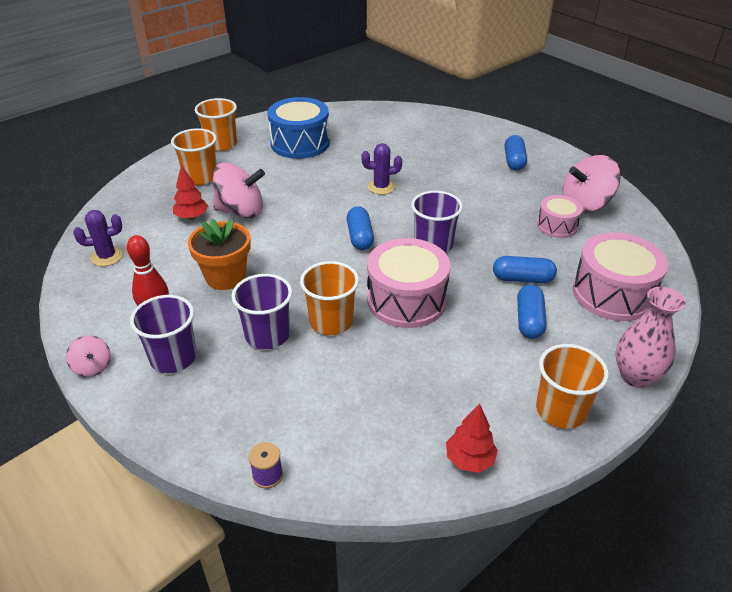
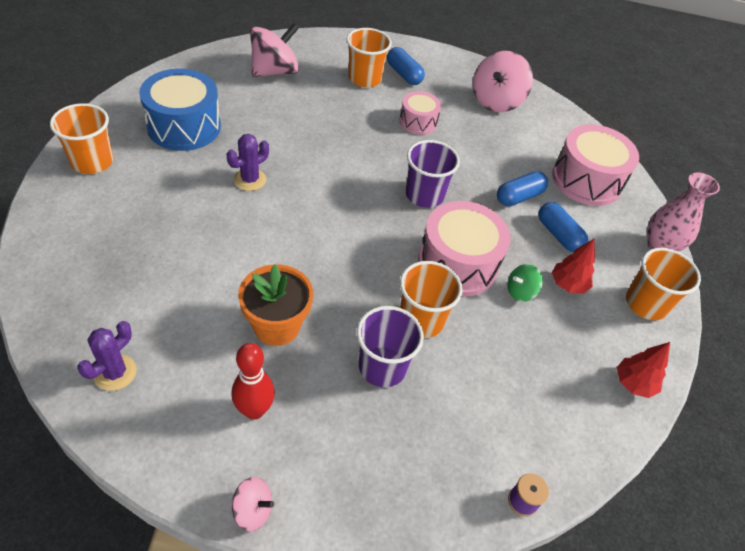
camera: 45 degrees left, 10 degrees up
purple cup [130,295,197,373] -> none
orange cup [171,128,217,185] -> orange cup moved to [347,28,392,87]
red tree [173,165,208,220] -> red tree moved to [552,239,595,294]
pink spinning top [213,163,265,218] -> pink spinning top moved to [250,23,299,77]
blue capsule [347,206,374,250] -> none
purple cactus [361,143,402,195] -> purple cactus moved to [227,134,269,191]
pink drum [537,195,582,238] -> pink drum moved to [399,91,441,135]
none -> green spinning top [508,264,543,302]

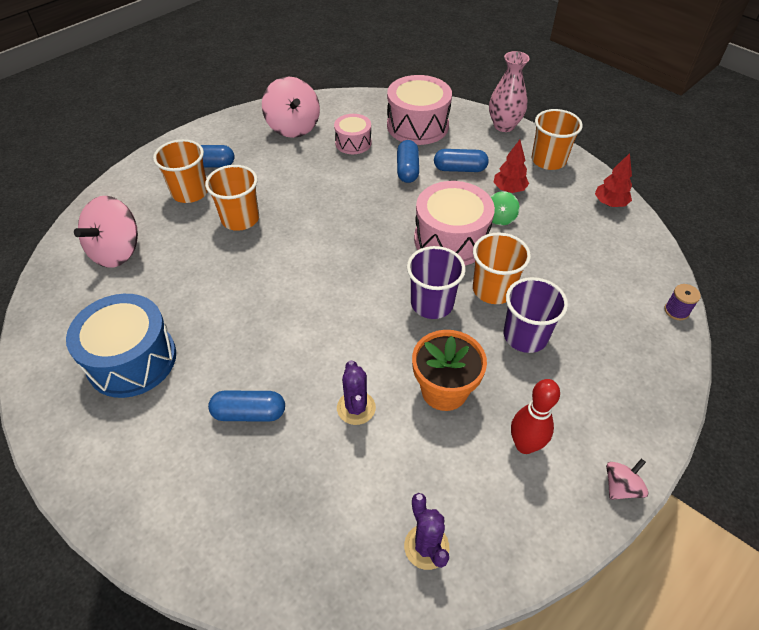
camera: 50 degrees left, 0 degrees up
orange cup [50,103,113,174] -> orange cup moved to [205,165,259,231]
purple cactus [227,134,269,191] -> purple cactus moved to [337,360,376,425]
pink spinning top [250,23,299,77] -> pink spinning top turned 150 degrees counterclockwise [74,196,138,268]
pink drum [399,91,441,135] -> pink drum moved to [334,114,372,154]
purple cup [406,140,460,208] -> purple cup moved to [407,246,465,319]
none -> blue capsule [208,391,285,421]

